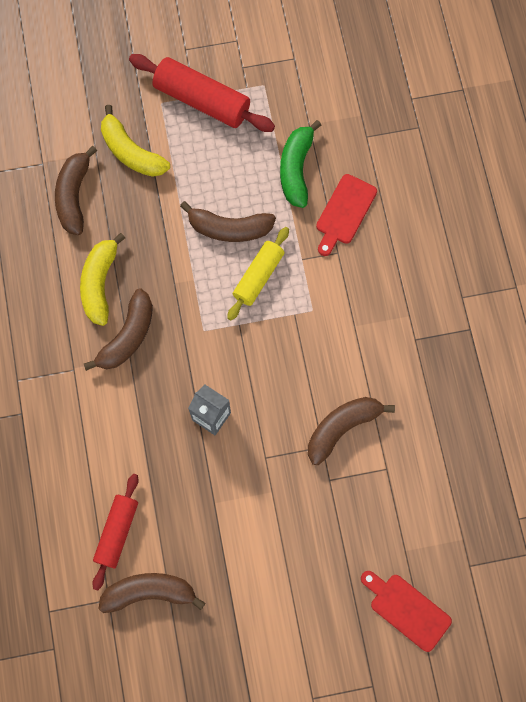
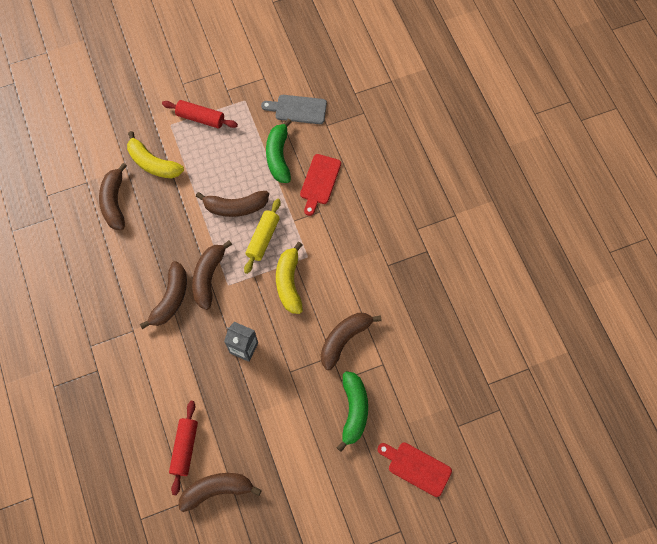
camera: 10 degrees left, 5 degrees down
yellow banana [80,233,125,326] -> yellow banana moved to [276,242,303,314]
red rolling pin [129,54,275,132] -> red rolling pin [162,100,238,128], size x0.65
none -> brown banana [192,241,232,310]
none -> grey cutting board [261,95,327,124]
none -> green banana [337,371,368,452]

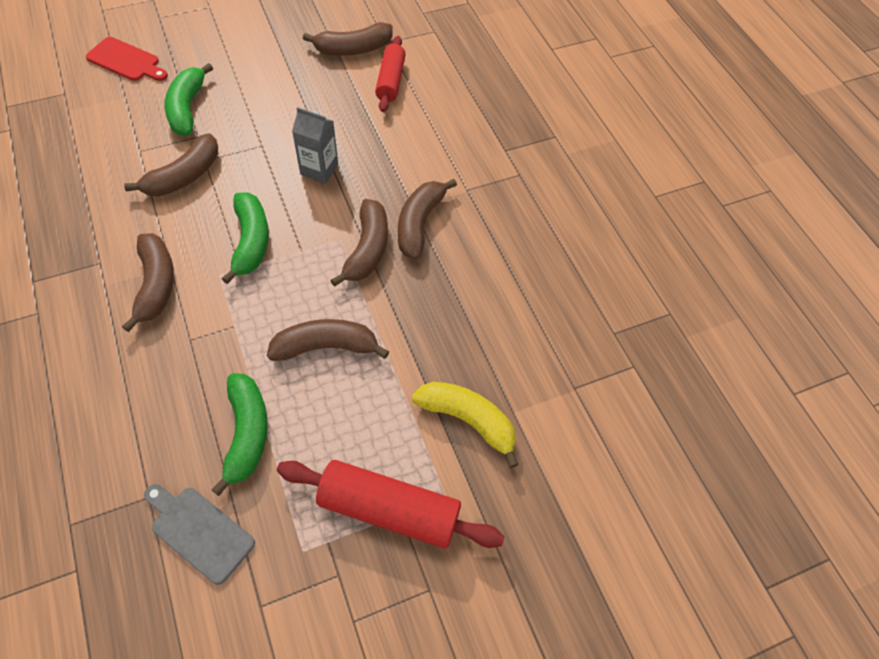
camera: 175 degrees right, 10 degrees down
brown banana [99,163,127,230] -> brown banana moved to [122,233,174,332]
red rolling pin [162,100,238,128] -> red rolling pin [277,460,505,548], size x1.53
yellow rolling pin [244,199,281,274] -> none
grey cutting board [261,95,327,124] -> grey cutting board turned 150 degrees counterclockwise [144,484,255,585]
yellow banana [276,242,303,314] -> green banana [222,192,269,284]
red cutting board [300,154,341,216] -> none

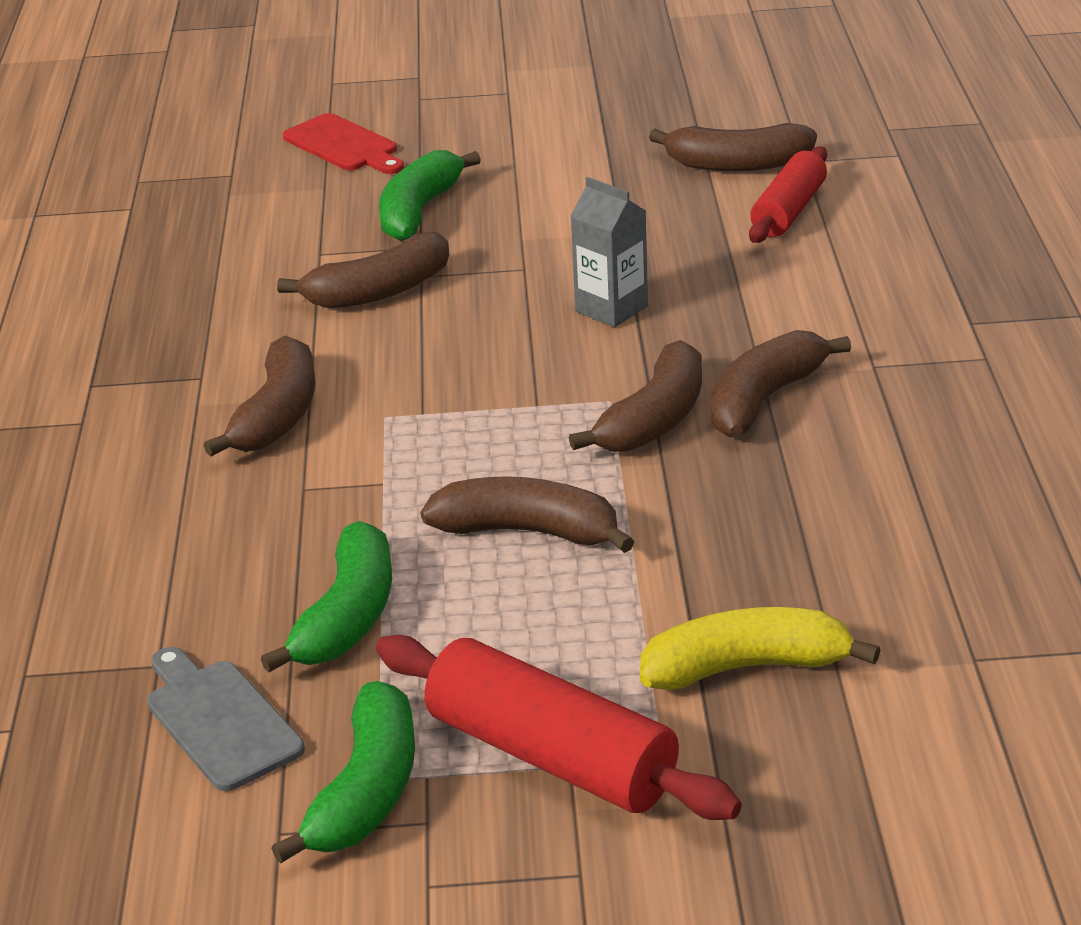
camera: 25 degrees right, 25 degrees down
green banana [222,192,269,284] -> green banana moved to [271,681,415,864]
yellow banana [412,382,519,468] -> yellow banana turned 60 degrees counterclockwise [640,607,880,690]

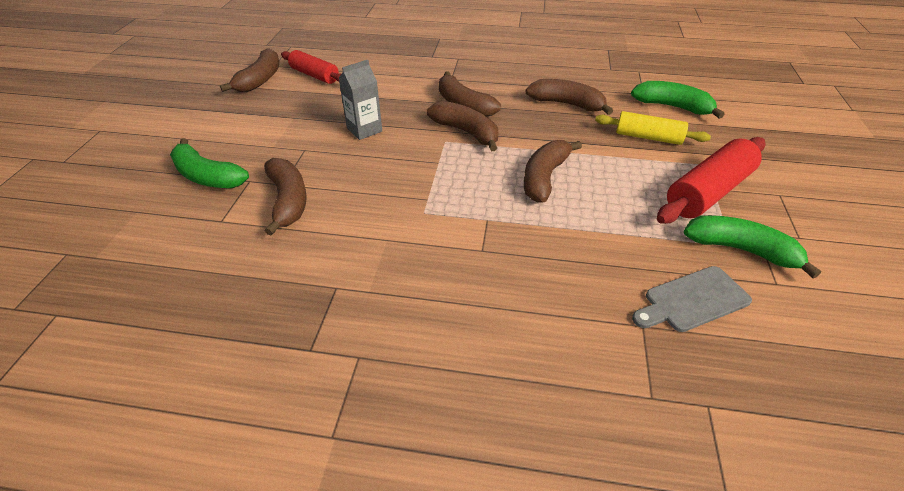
camera: 80 degrees left, 10 degrees up
brown banana [204,335,316,456] -> brown banana moved to [525,79,613,115]
green banana [261,521,392,673] -> green banana moved to [631,81,725,119]
red cutting board [283,113,404,174] -> none
yellow banana [640,607,880,690] -> yellow rolling pin [595,111,711,145]

